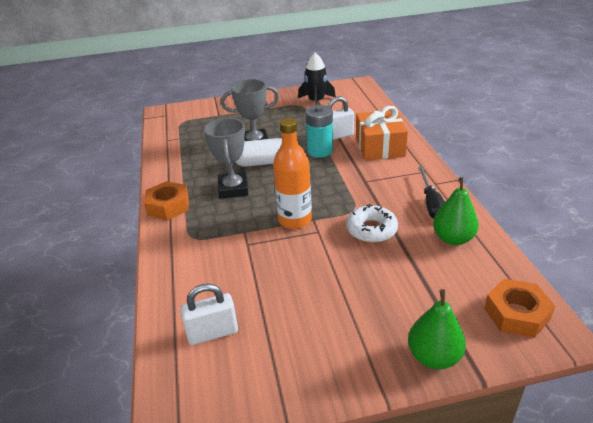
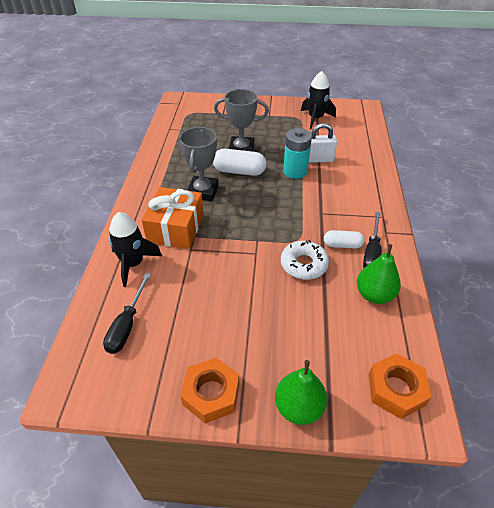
camera: 15 degrees right, 10 degrees up
orange nut [144,181,189,220] -> orange nut moved to [180,358,239,423]
white padlock [180,283,238,345] -> black screwdriver [103,273,151,354]
orange bottle [273,118,312,229] -> none
orange gift [356,106,408,160] -> orange gift moved to [142,187,204,249]
none -> black rocket [109,212,162,287]
none -> white capsule [324,230,364,249]

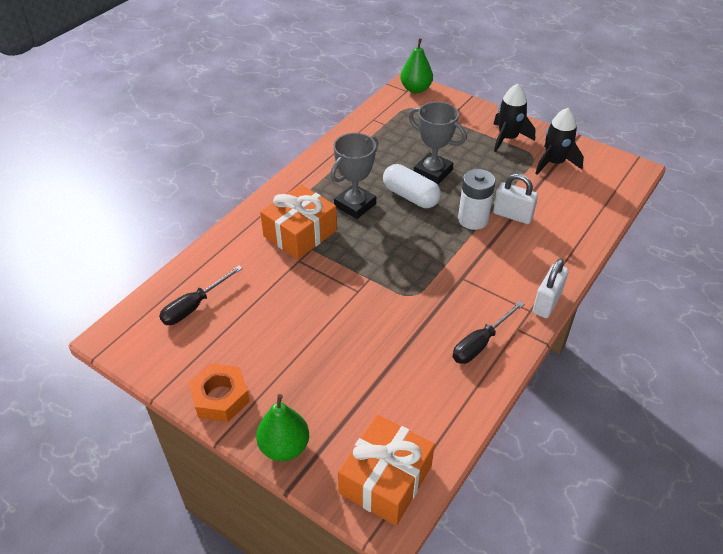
camera: 30 degrees right, 0 degrees up
black rocket [109,212,162,287] -> black rocket moved to [493,84,535,152]
white donut [281,240,329,280] -> none
turquoise battery [283,128,312,179] -> white battery [458,169,495,230]
white capsule [324,230,364,249] -> none
green pear [357,244,401,304] -> green pear moved to [400,38,433,93]
orange nut [369,353,432,419] -> orange gift [338,415,435,526]
none -> white padlock [533,258,569,318]

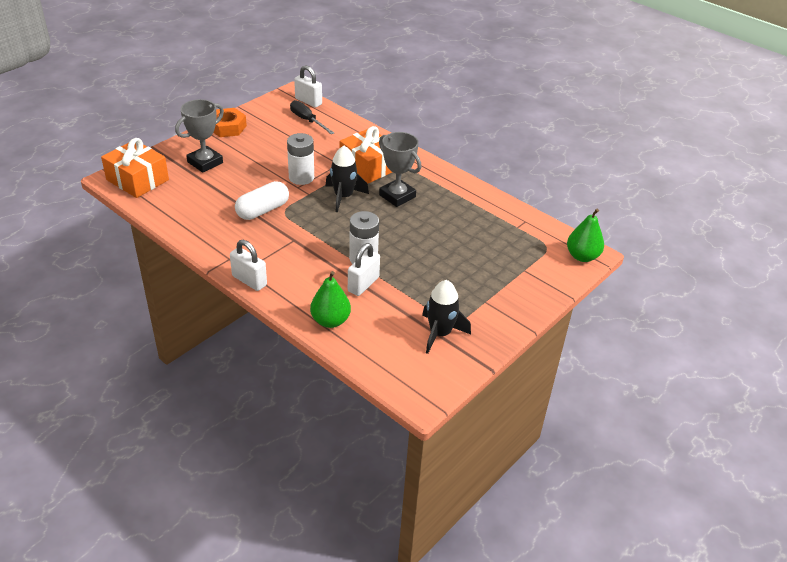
camera: 95 degrees right, 5 degrees down
green pear [256,394,309,461] -> green pear moved to [310,271,351,328]
white capsule [383,164,441,208] -> white capsule moved to [235,181,289,220]
grey trophy [409,101,467,184] -> grey trophy moved to [175,99,224,173]
black screwdriver [453,301,524,364] -> none
black rocket [493,84,535,152] -> black rocket moved to [326,146,369,212]
none -> white battery [287,133,314,185]
none -> white padlock [294,65,322,108]

